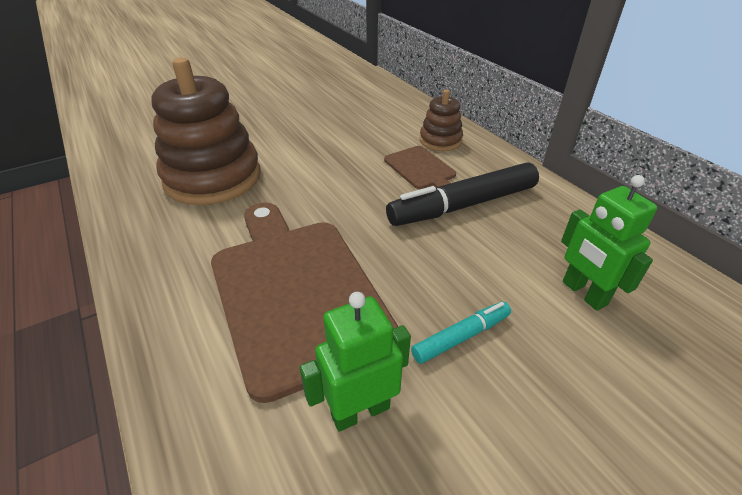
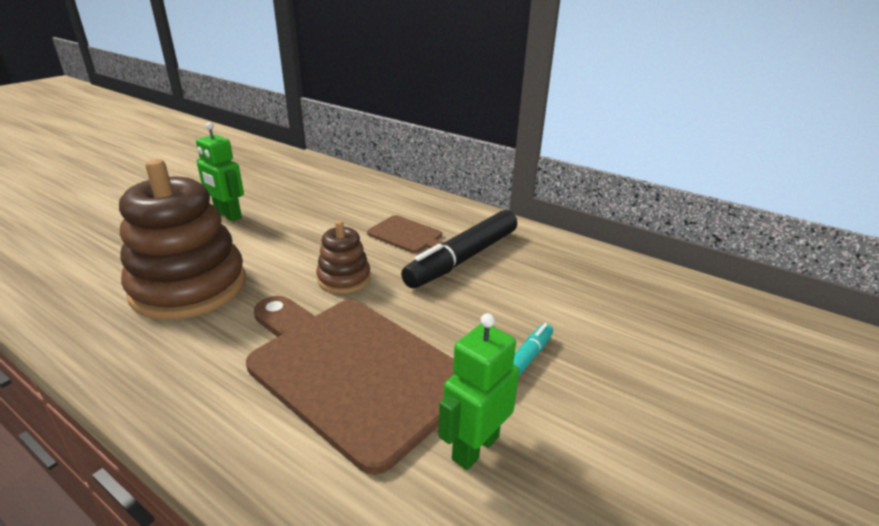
camera: 25 degrees left, 10 degrees down
brown stacking toy [420,90,463,151] -> brown stacking toy moved to [316,220,371,294]
green robot [561,175,657,311] -> green robot moved to [196,122,244,222]

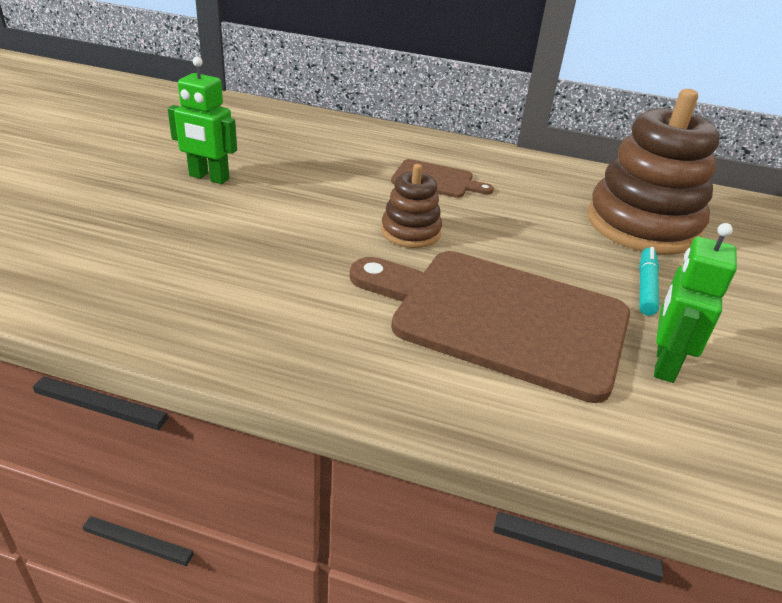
camera: 20 degrees left, 5 degrees up
brown stacking toy [119,159,246,320] -> brown stacking toy moved to [587,89,720,255]
black marker [401,210,517,288] -> none

